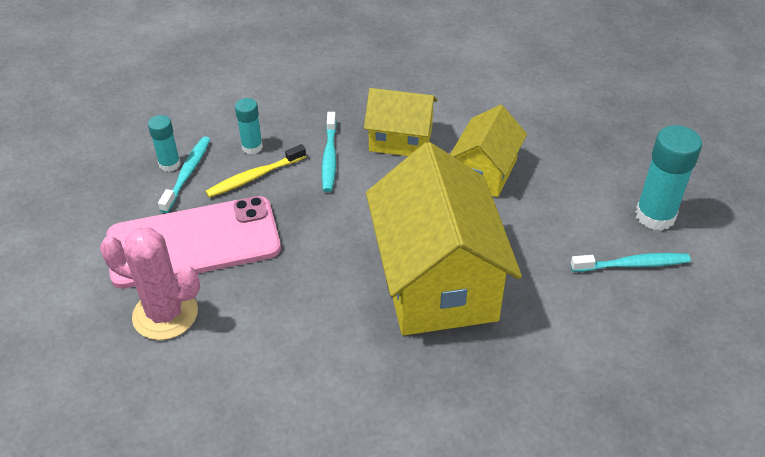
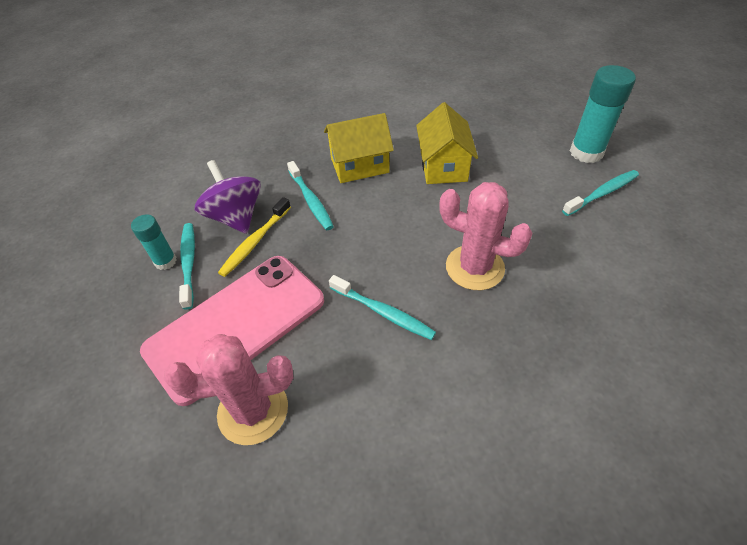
camera: 25 degrees left, 5 degrees up
turquoise glue stick [235,98,263,154] -> purple spinning top [195,160,261,234]
yellow house [366,142,522,335] -> pink cactus [439,182,533,290]
none -> turquoise toothbrush [329,275,436,340]

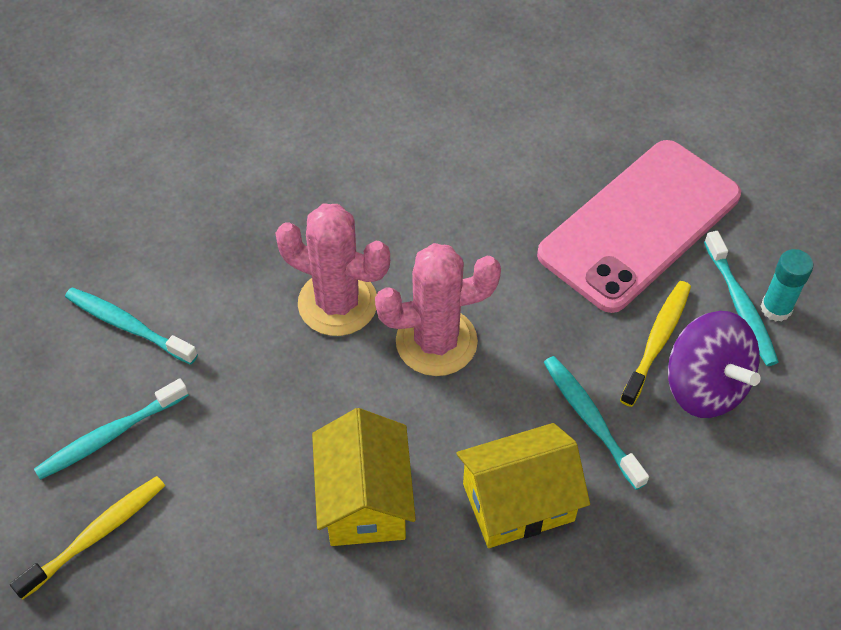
camera: 175 degrees right, 5 degrees up
pink cactus [164,334,293,445] -> pink cactus moved to [375,243,501,376]
turquoise toothbrush [329,275,436,340] -> turquoise toothbrush moved to [65,287,198,365]
turquoise glue stick [570,65,636,163] -> yellow toothbrush [10,476,165,599]

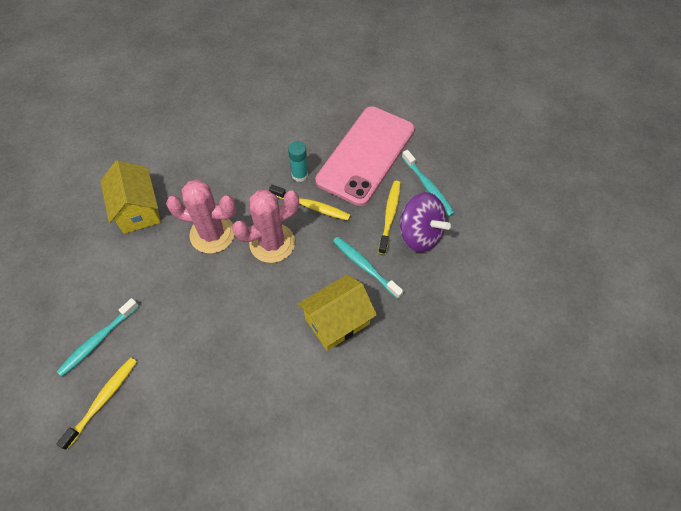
camera: 15 degrees left, 5 degrees up
turquoise toothbrush [65,287,198,365] -> none
yellow house [312,408,416,546] -> yellow house moved to [100,160,161,234]
turquoise glue stick [761,249,813,321] -> turquoise glue stick moved to [288,141,308,182]
none -> yellow toothbrush [269,185,350,220]

